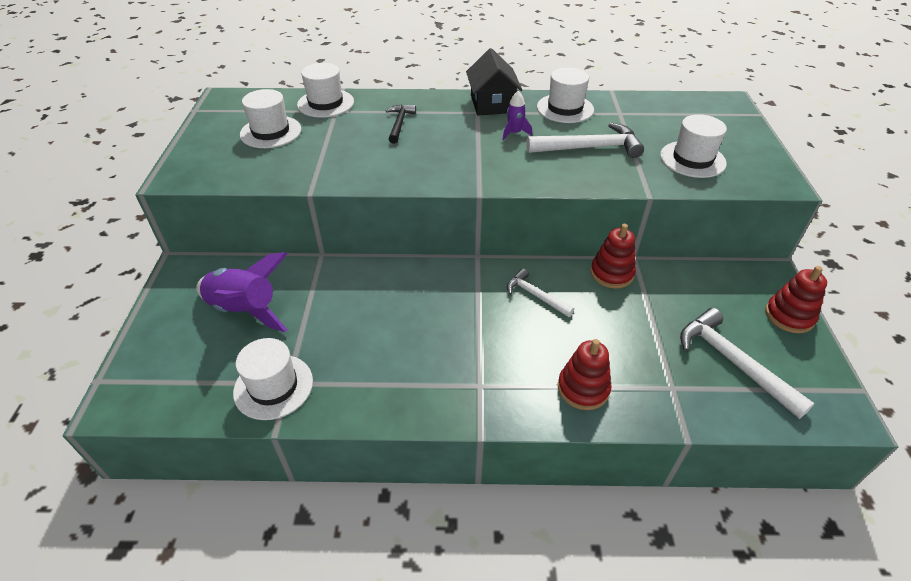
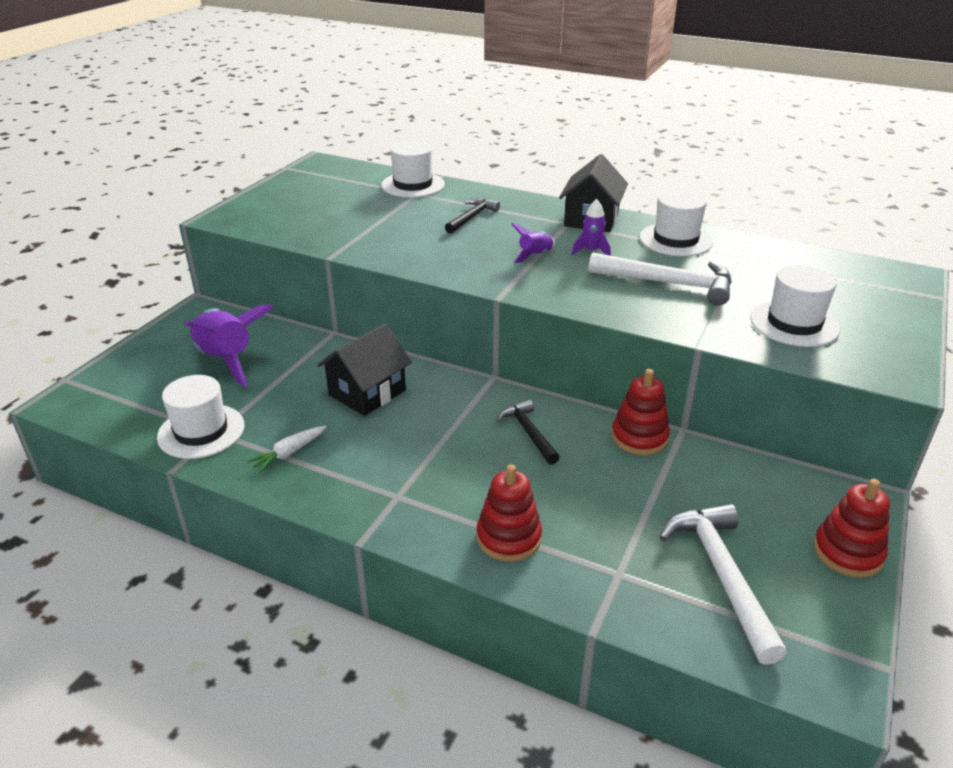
camera: 25 degrees right, 10 degrees down
white hat [240,89,301,148] -> none
white hammer [507,269,575,317] -> black hammer [497,400,560,465]
none -> white carrot [247,426,326,473]
none -> black house [317,323,412,416]
none -> purple rocket [511,223,555,263]

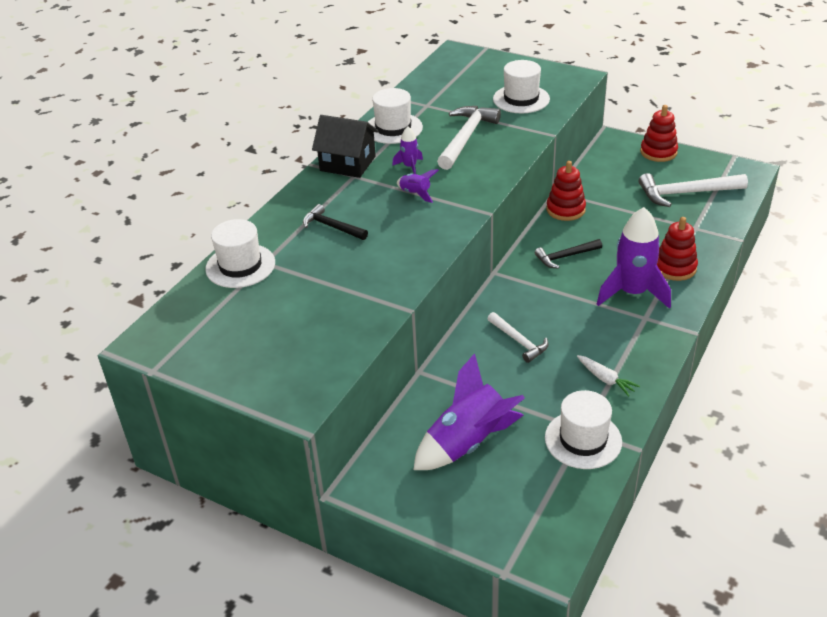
camera: 85 degrees left, 5 degrees up
black house [317,323,412,416] -> white hammer [488,312,549,363]
none -> purple rocket [597,207,671,309]

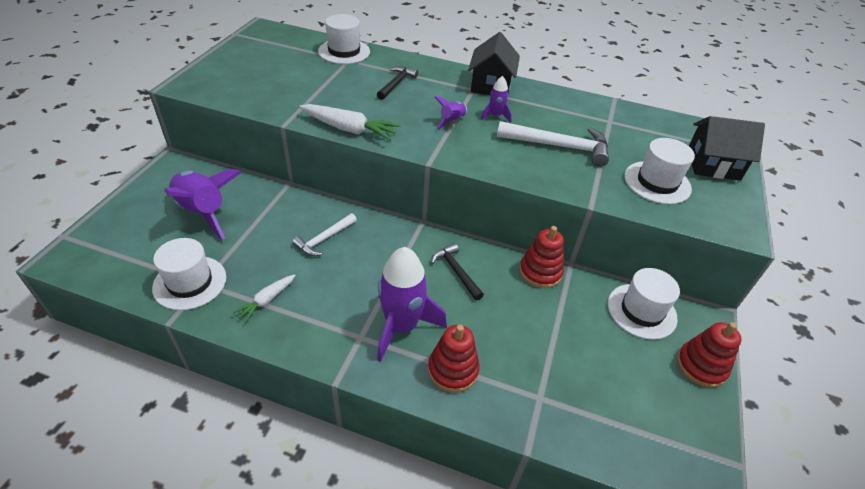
camera: 75 degrees right, 5 degrees up
white hat [368,88,423,144] -> white hat moved to [608,268,680,340]
white hammer [639,173,748,207] -> none
none -> white carrot [299,104,400,140]
none -> black house [689,116,765,181]

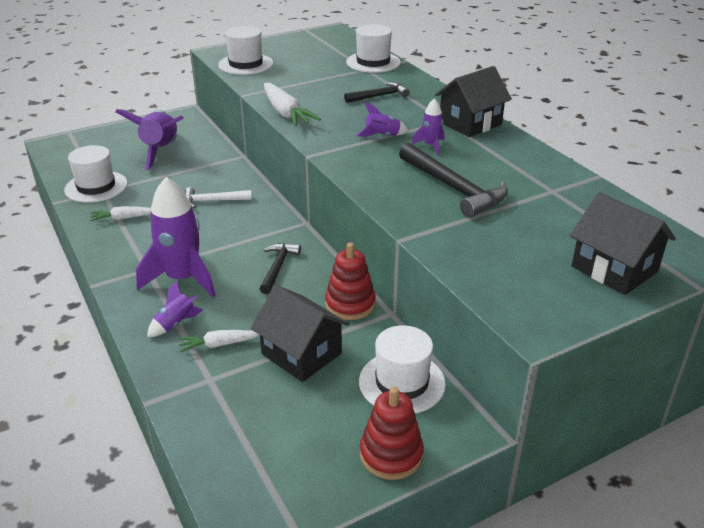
camera: 45 degrees right, 10 degrees down
red stacking toy [428,325,480,393] -> purple rocket [147,281,203,337]
white hammer [497,121,609,167] -> black hammer [399,143,508,218]
white hat [624,138,695,204] -> white hat moved to [218,26,273,75]
none -> white carrot [178,330,259,352]
none -> black house [251,285,349,382]

